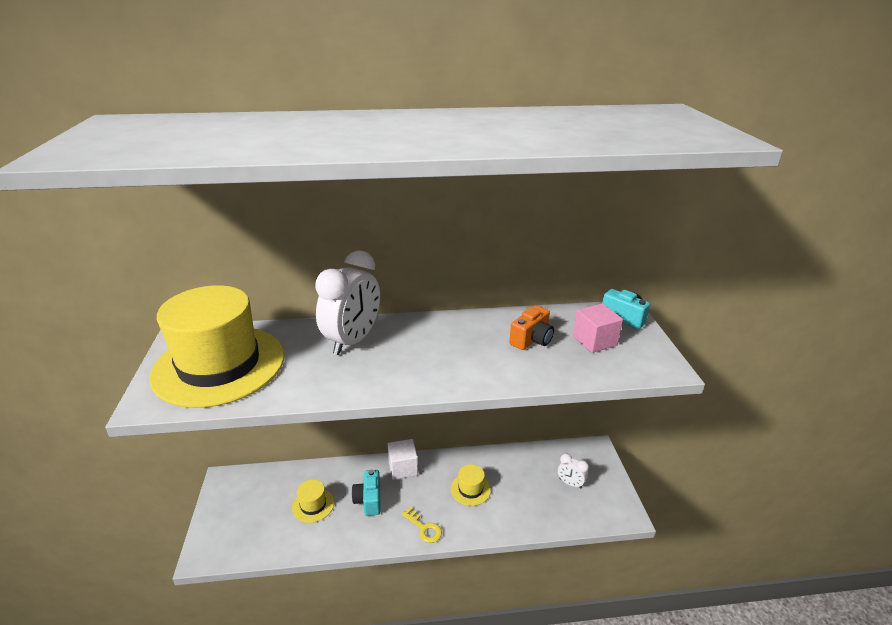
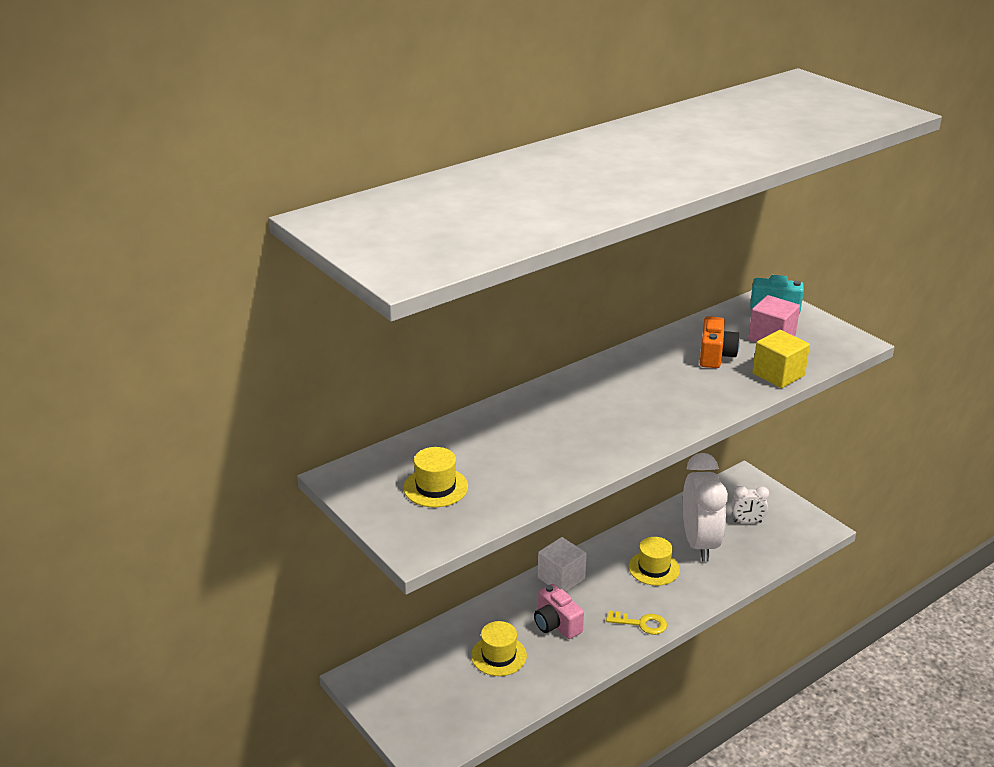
camera: 30 degrees left, 0 degrees up
yellow hat [149,285,284,408] -> yellow hat [403,447,468,507], size x0.41
white clock [315,250,380,355] -> white clock moved to [683,453,728,562]
turquoise camera [352,470,380,516] -> pink camera [534,584,584,639]
none -> yellow cube [752,330,810,388]

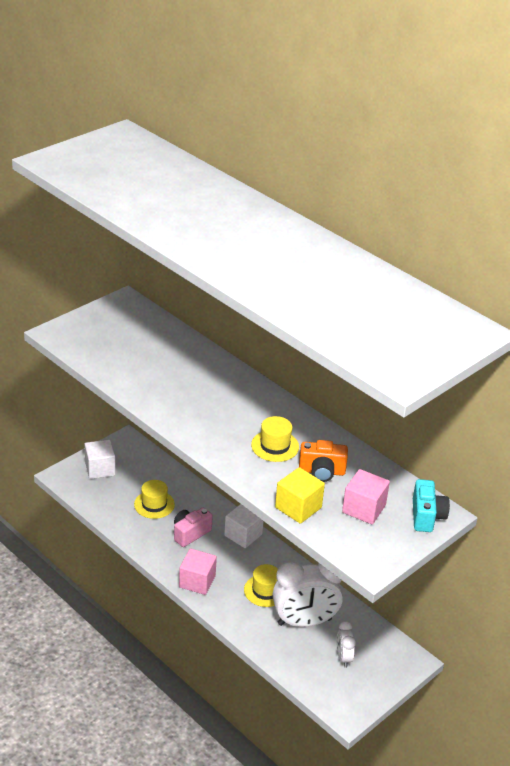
camera: 80 degrees right, 5 degrees up
yellow hat [403,447,468,507] -> yellow hat moved to [251,416,299,462]
yellow key [606,610,667,635] -> pink cube [179,548,217,595]
none -> white cube [84,440,115,479]

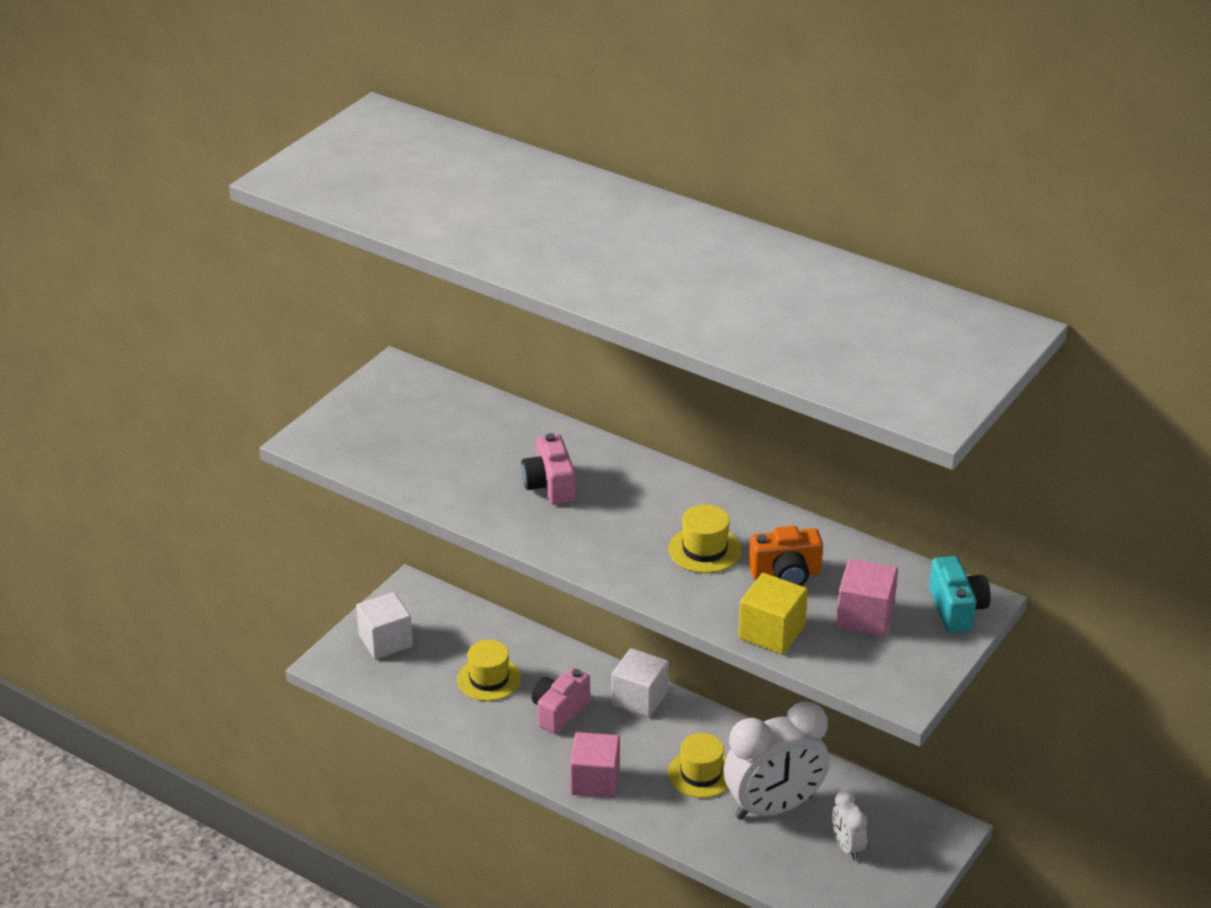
camera: 10 degrees left, 0 degrees up
none -> pink camera [521,433,576,505]

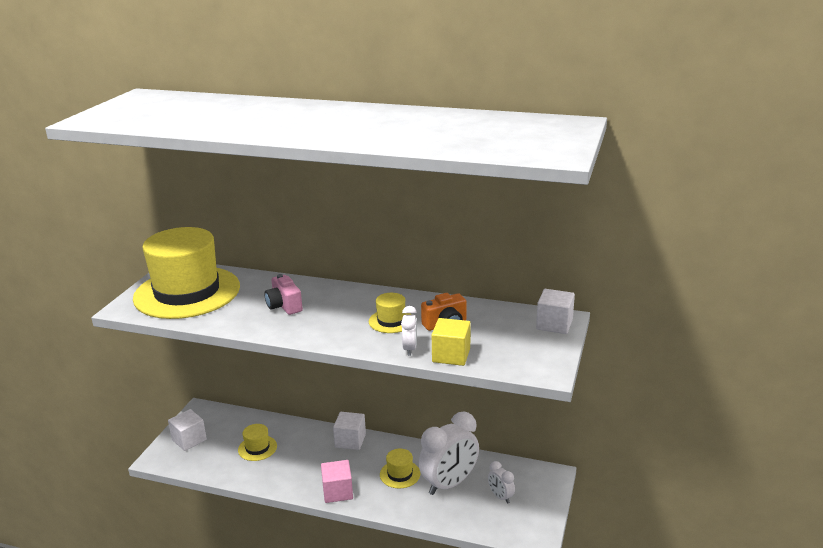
camera: 15 degrees left, 10 degrees down
pink camera [532,668,590,734] -> none
pink cube [836,559,898,636] -> none
turquoise camera [929,556,991,633] -> white cube [536,289,575,334]
none -> yellow hat [133,227,240,319]
none -> white clock [401,306,417,356]

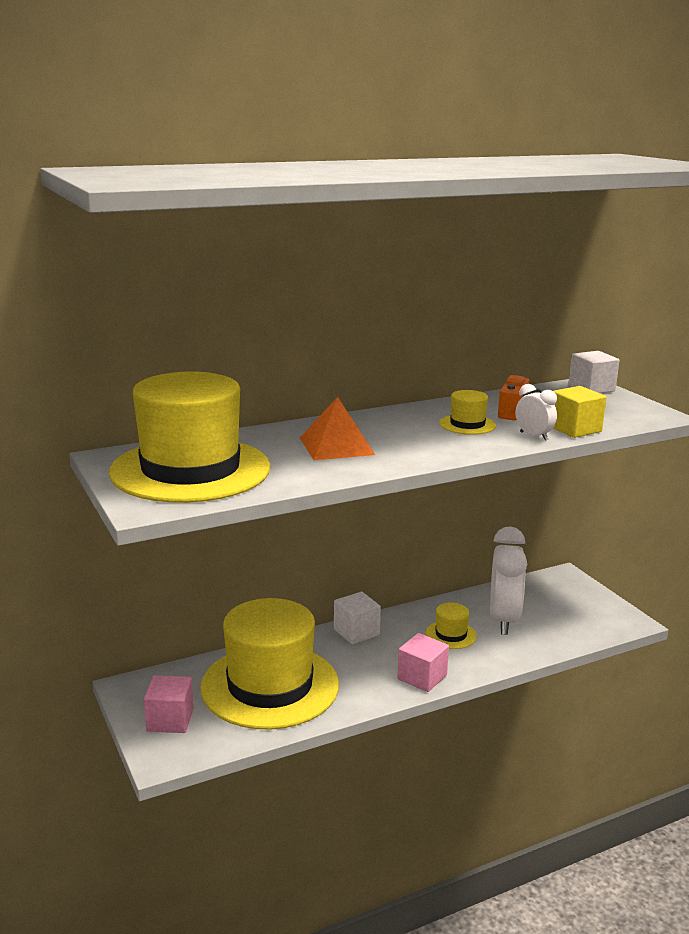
camera: 45 degrees left, 5 degrees down
white cube [168,409,207,451] -> pink cube [144,675,194,733]
yellow hat [238,424,277,461] -> yellow hat [200,598,339,730], size x2.47
pink camera [264,274,303,315] -> orange pyramid [300,397,375,460]
white clock [488,461,515,504] -> none

